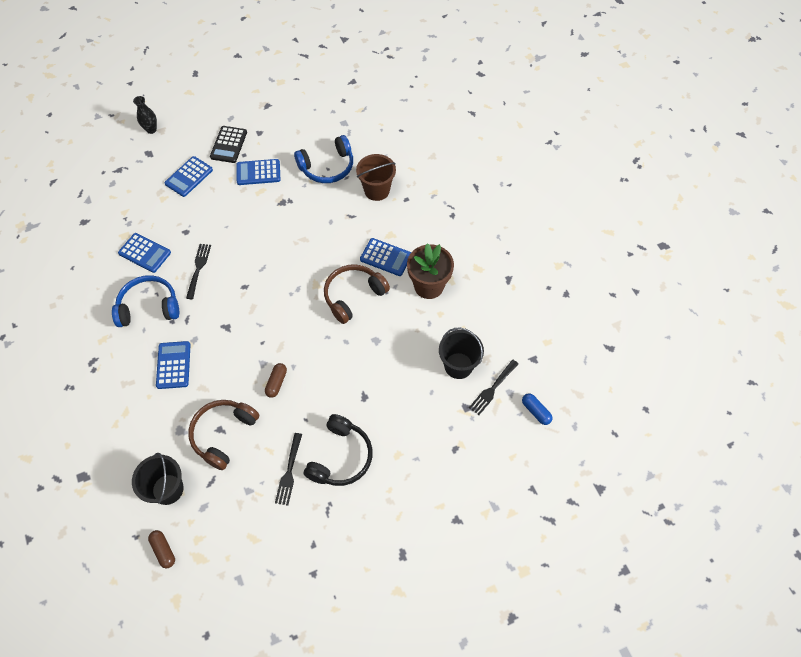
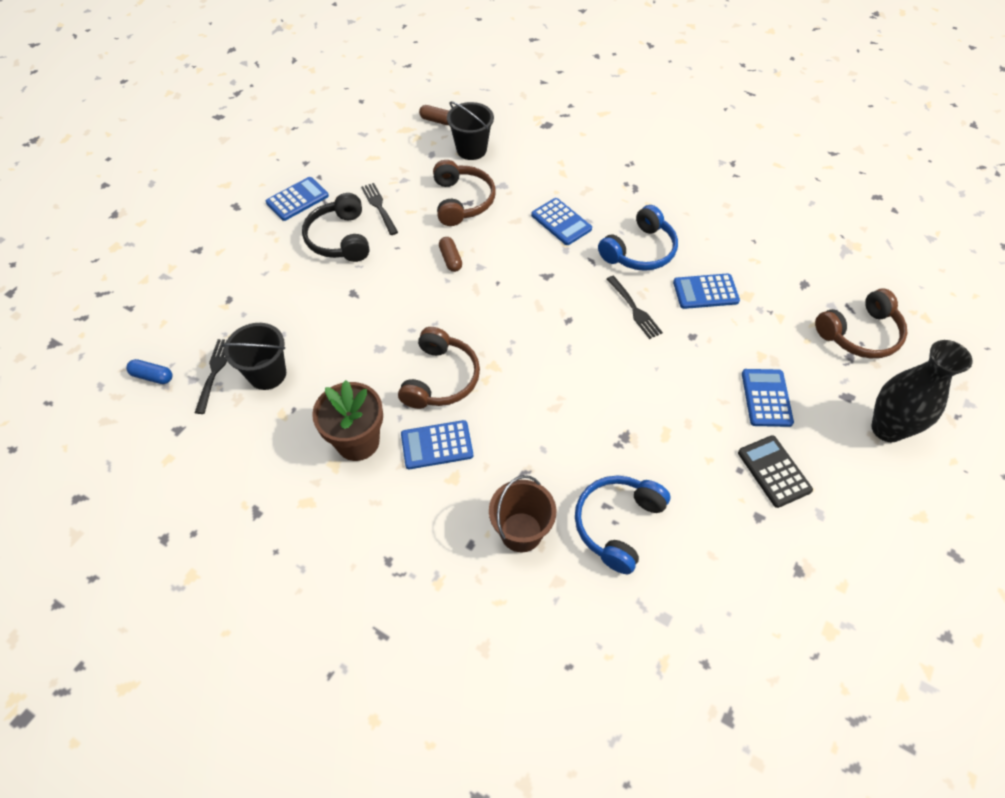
camera: 145 degrees right, 5 degrees down
black vase [133,96,157,134] -> black vase [871,340,972,442], size x1.92
blue calculator [237,159,280,185] -> blue calculator moved to [266,177,329,221]
none -> brown headphones [815,288,907,358]

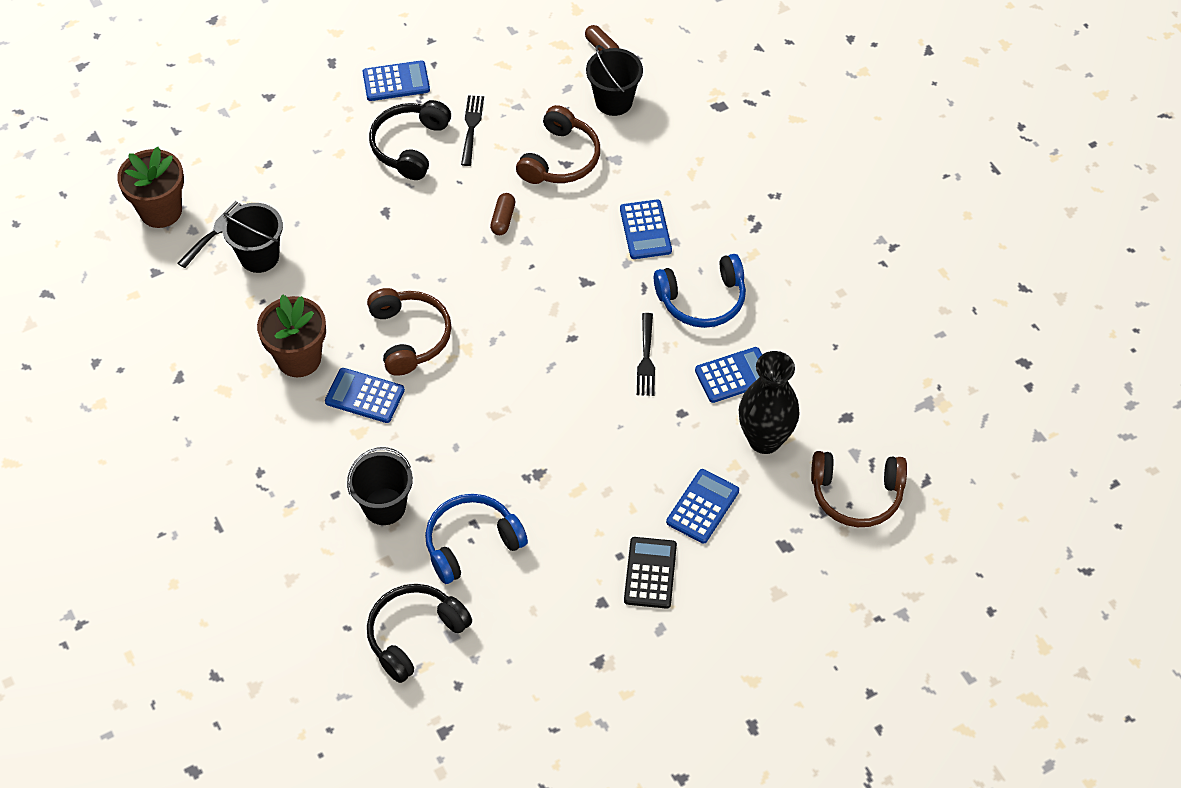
camera: 30 degrees right, 0 degrees up
blue capsule [126,359,173,384] -> brown flower pot [117,147,184,228]
brown headphones [398,327,480,409] -> brown headphones turned 60 degrees counterclockwise [367,288,451,376]
brown bucket [489,475,556,552] -> black bucket [347,447,413,525]
blue calculator [673,273,740,309] -> blue calculator turned 135 degrees clockwise [695,347,762,403]
black vase [871,340,972,442] -> black vase moved to [739,351,800,454]
none -> black headphones [367,584,472,683]

